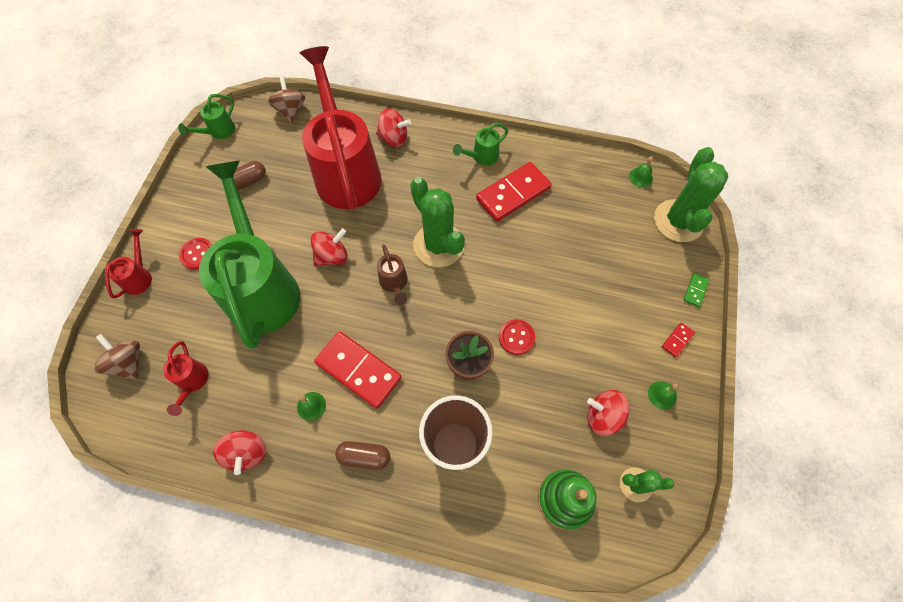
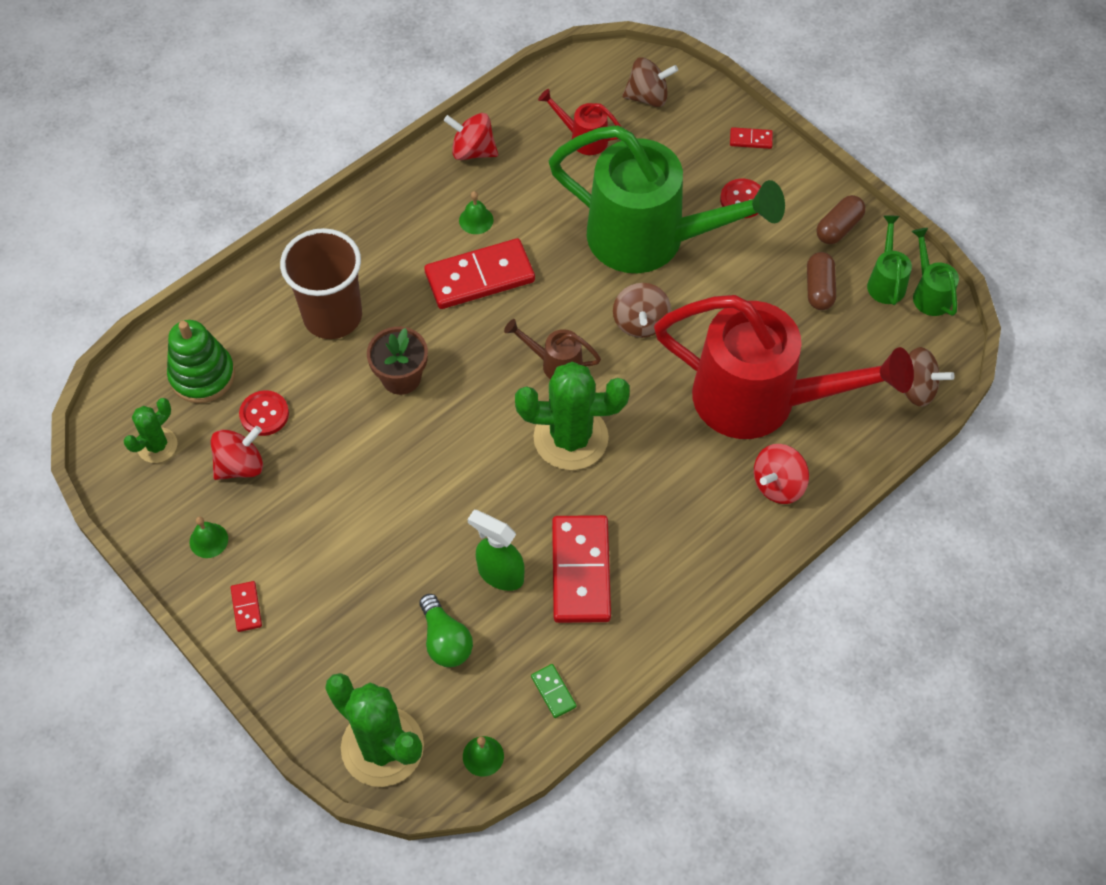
camera: 125 degrees right, 5 degrees down
red watering can [105,229,152,299] -> red domino [730,127,773,149]
red spinning top [311,228,348,267] -> brown spinning top [613,283,671,338]
brown capsule [335,441,390,470] -> brown capsule moved to [816,195,866,244]
green watering can [453,123,508,166] -> green watering can moved to [867,215,912,305]
red button [499,319,535,355] -> red button moved to [239,390,289,436]
green domino [684,273,709,307] -> green domino moved to [531,664,577,718]
none -> green light bulb [420,594,473,667]
none -> green spray bottle [468,510,525,591]

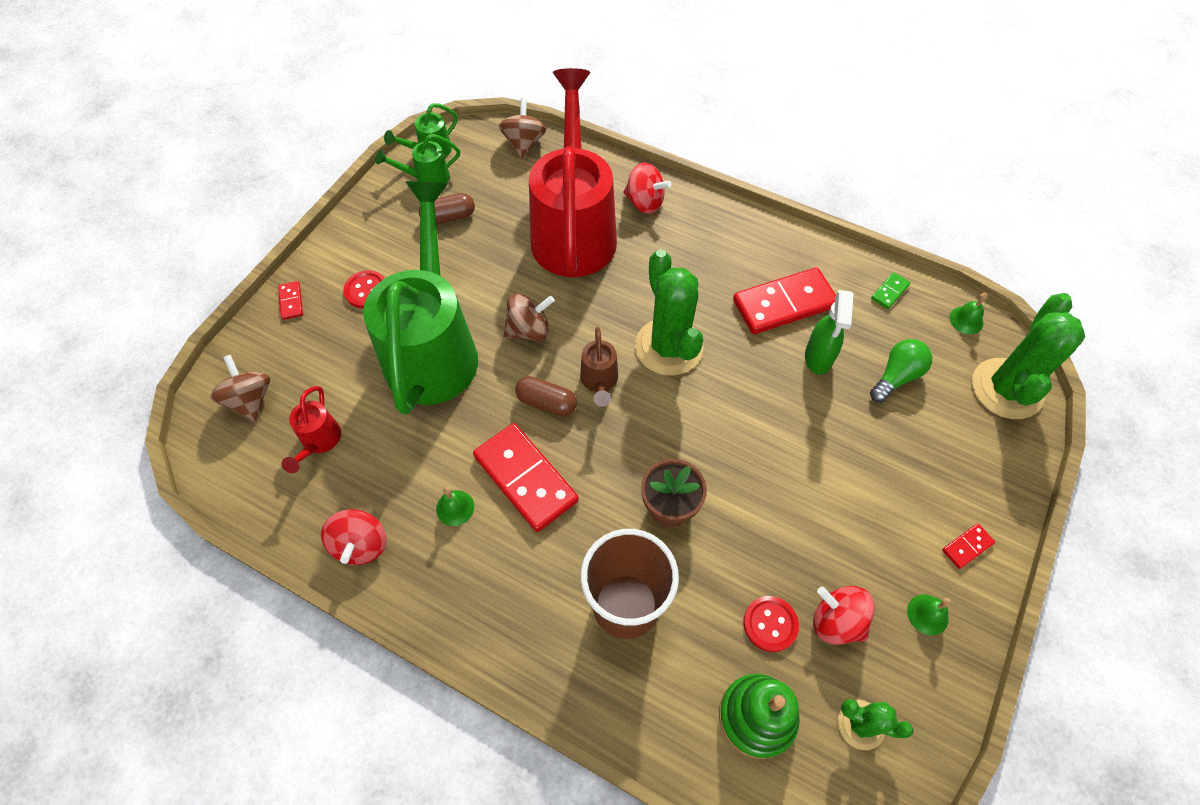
camera: 110 degrees left, 0 degrees up
brown capsule [816,195,866,244] -> brown capsule moved to [515,376,577,416]

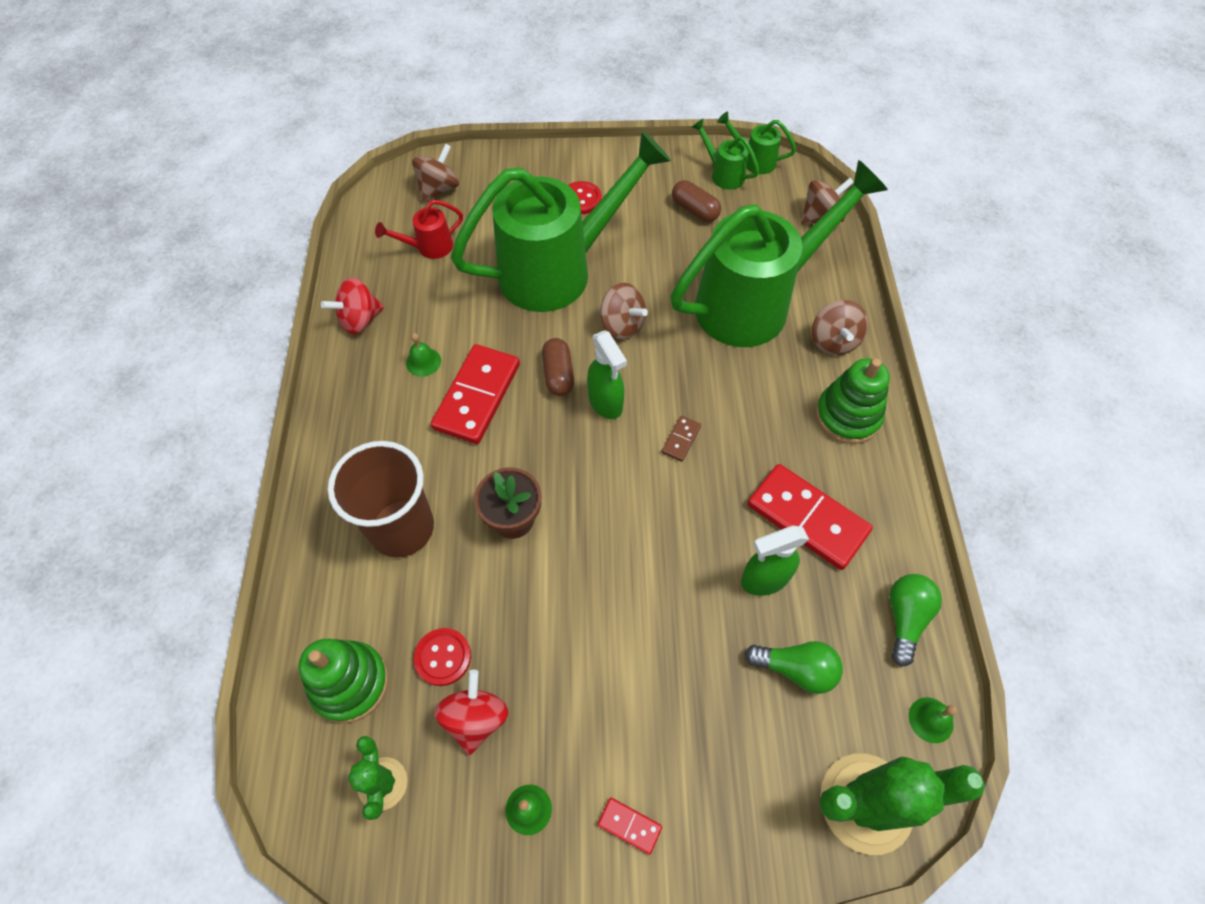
camera: 60 degrees right, 0 degrees up
red domino [278,281,303,320] -> none
red watering can [529,68,617,277] -> green watering can [670,160,888,347]
brown watering can [580,327,618,407] -> green spray bottle [587,330,627,419]
red spinning top [623,162,671,214] -> brown spinning top [812,300,868,355]
green cactus [635,249,703,376] -> brown domino [662,416,701,462]
green domino [871,272,910,309] -> green light bulb [890,574,942,667]
none -> green stacking toy [815,358,890,444]

